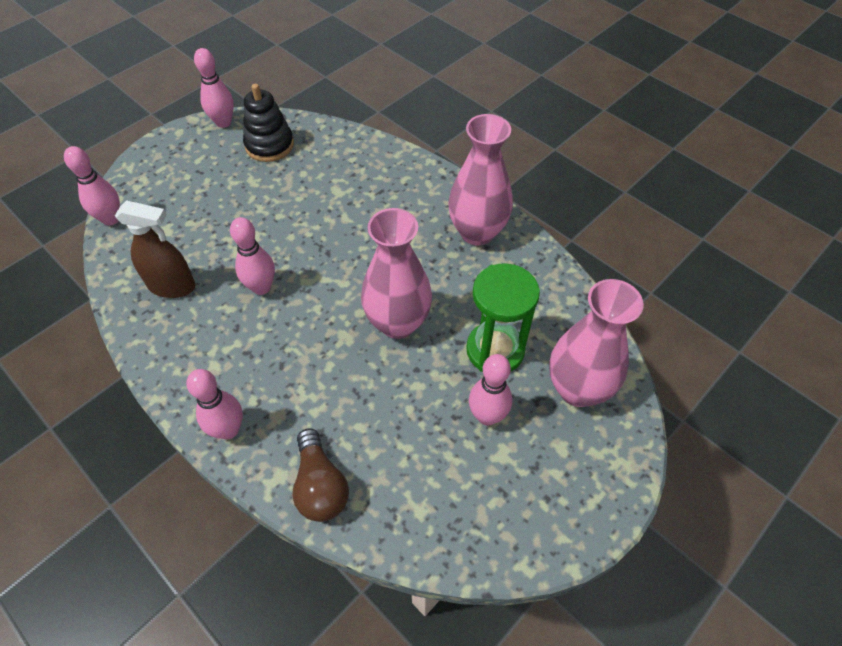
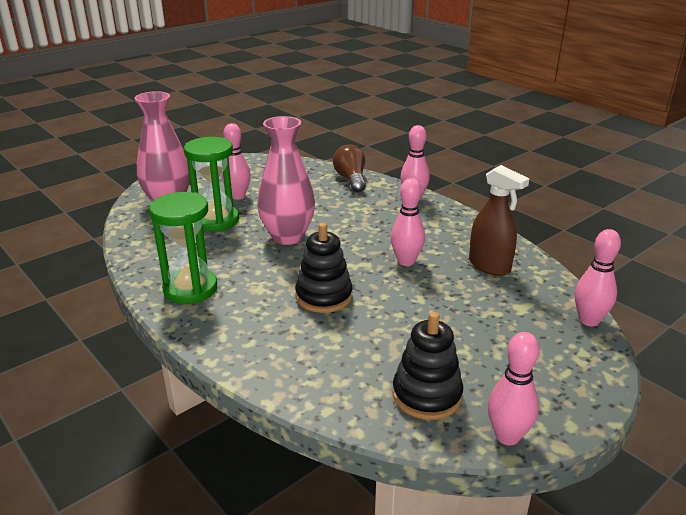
camera: 175 degrees left, 25 degrees down
brown spray bottle [115,200,195,298] -> brown spray bottle turned 150 degrees counterclockwise [469,165,529,276]
pink vase [448,114,513,246] -> green hourglass [149,192,217,304]
none -> black stacking toy [295,223,353,313]

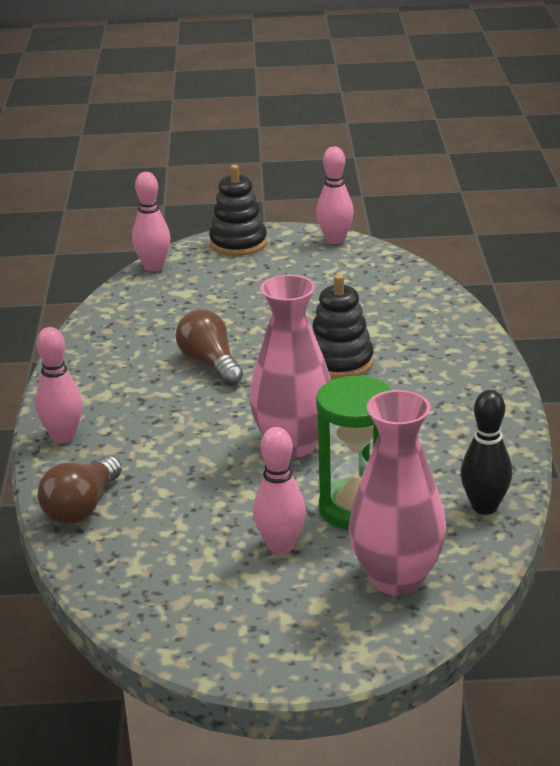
camera: 140 degrees left, 0 degrees up
green hourglass [149,192,217,304] -> none
pink bowling pin [391,178,425,266] -> brown light bulb [176,310,243,386]
black stacking toy [392,312,463,420] -> black stacking toy moved to [209,165,267,256]
brown spray bottle [469,165,529,276] -> none
none -> black bowling pin [461,390,512,515]

